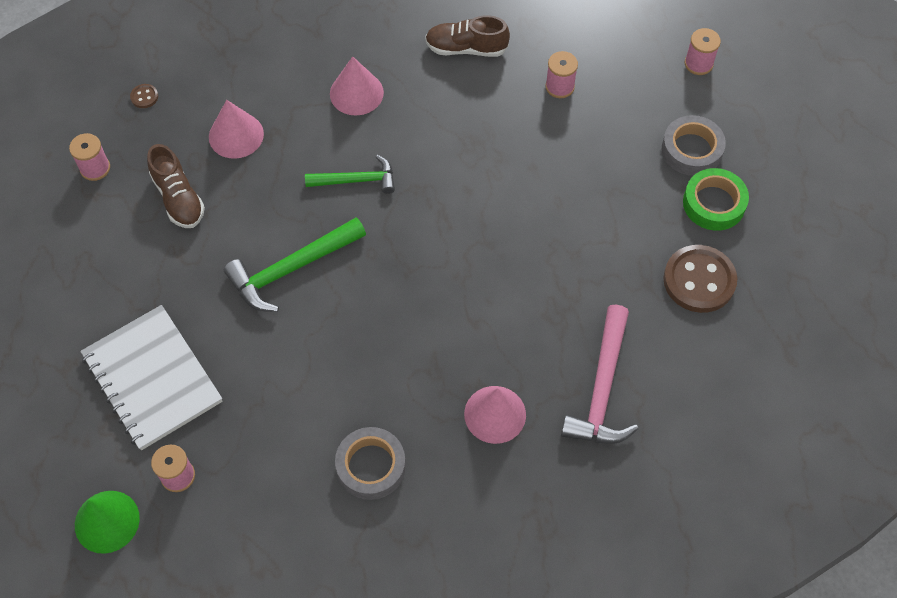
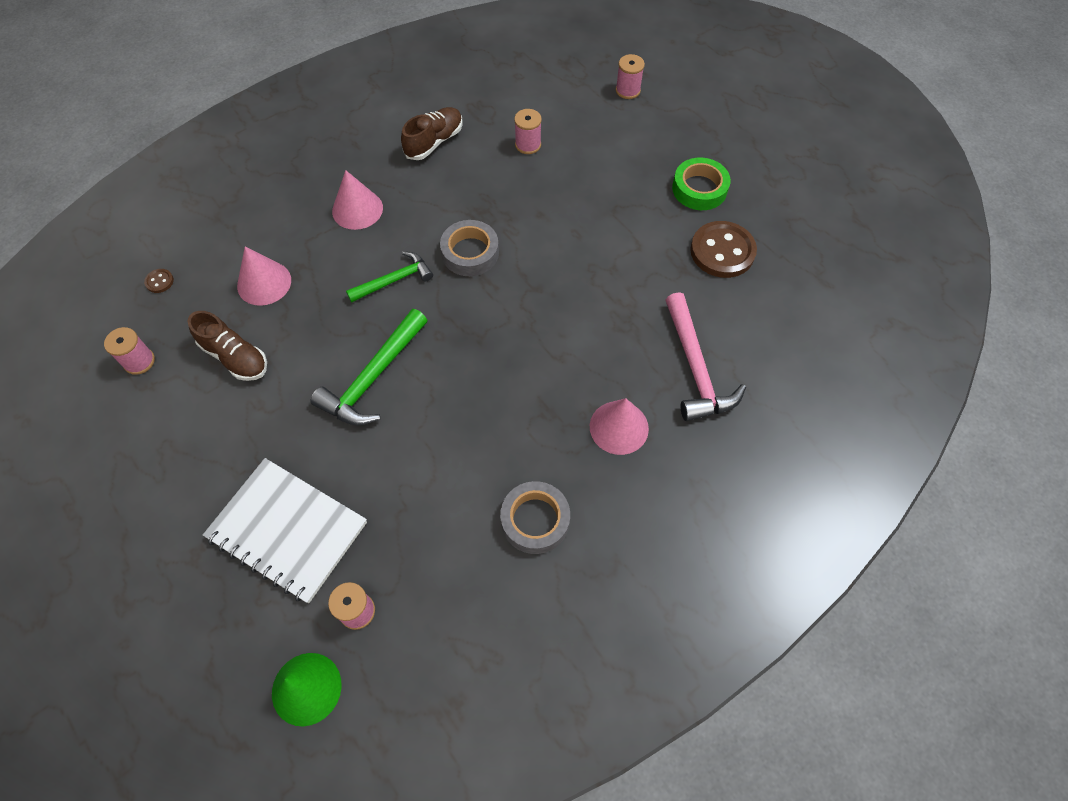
camera: 25 degrees left, 0 degrees up
brown shoe [425,15,510,57] -> brown shoe turned 150 degrees clockwise [401,107,462,160]
grey tape [662,115,726,176] -> grey tape moved to [440,220,499,276]

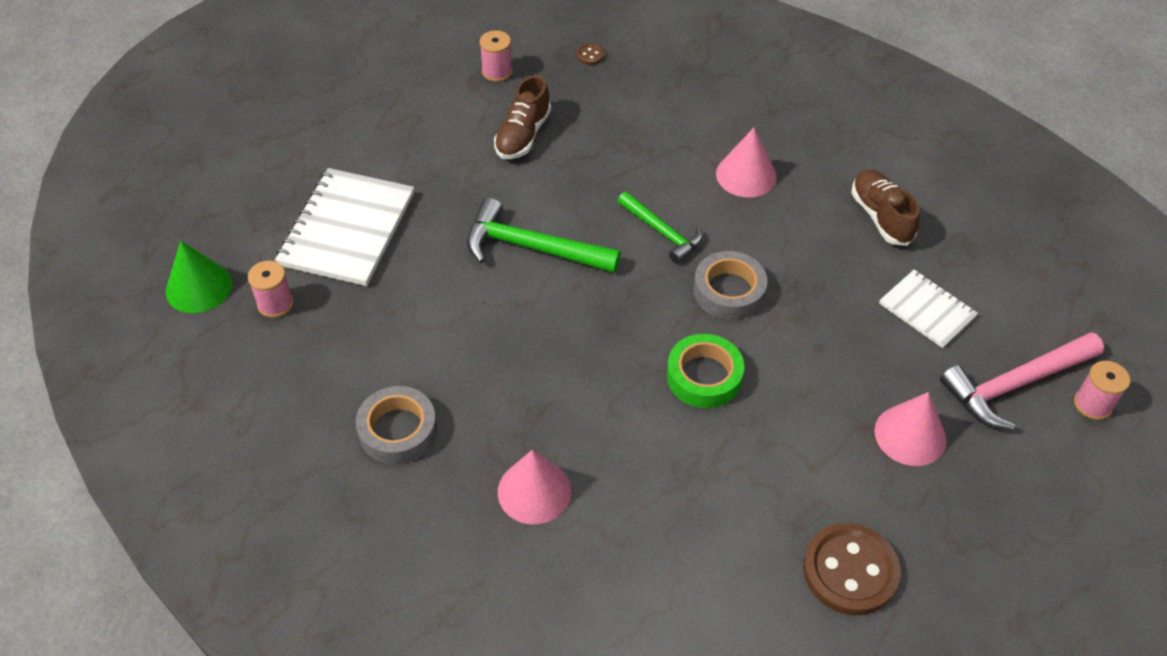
camera: 75 degrees right, 10 degrees down
pink cone [237,247,291,306] -> pink cone moved to [874,392,947,466]
brown shoe [401,107,462,160] -> brown shoe turned 135 degrees counterclockwise [851,170,920,246]
pink spool [514,109,541,154] -> white notebook [879,270,978,348]
pink hammer [665,292,746,421] -> pink hammer moved to [940,332,1104,430]
green tape [672,157,731,210] -> green tape moved to [667,334,744,408]

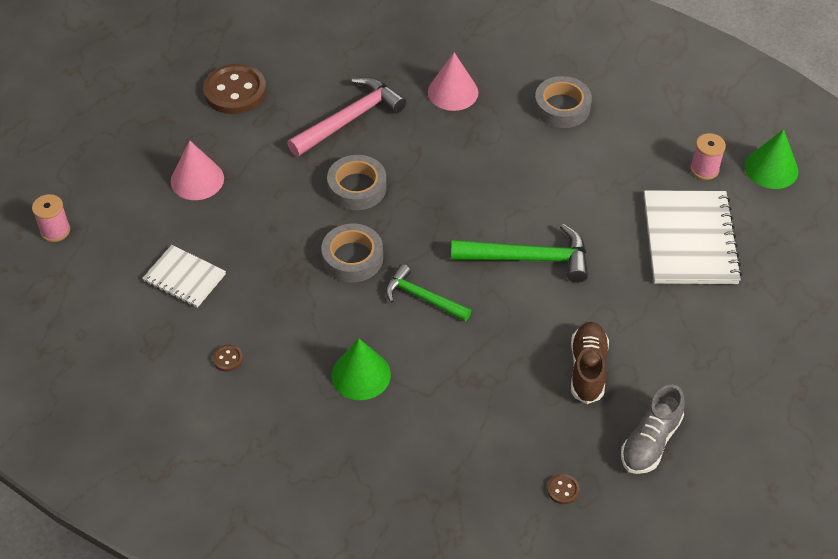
camera: 165 degrees right, 0 degrees up
pink spool [480,30,513,82] -> grey shoe [621,384,685,474]
green tape [667,334,744,408] -> grey tape [327,155,387,210]
pink cone [716,128,777,198] -> green cone [331,339,391,400]
brown shoe [851,170,920,246] -> brown button [213,344,243,372]
pink hammer [940,332,1104,430] -> pink hammer moved to [287,77,406,157]

